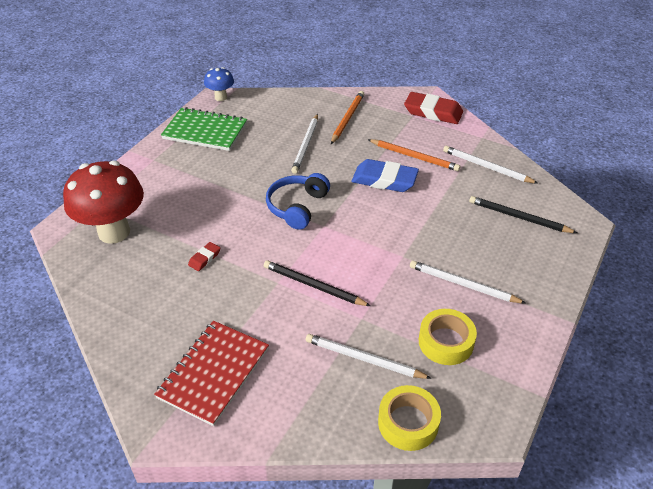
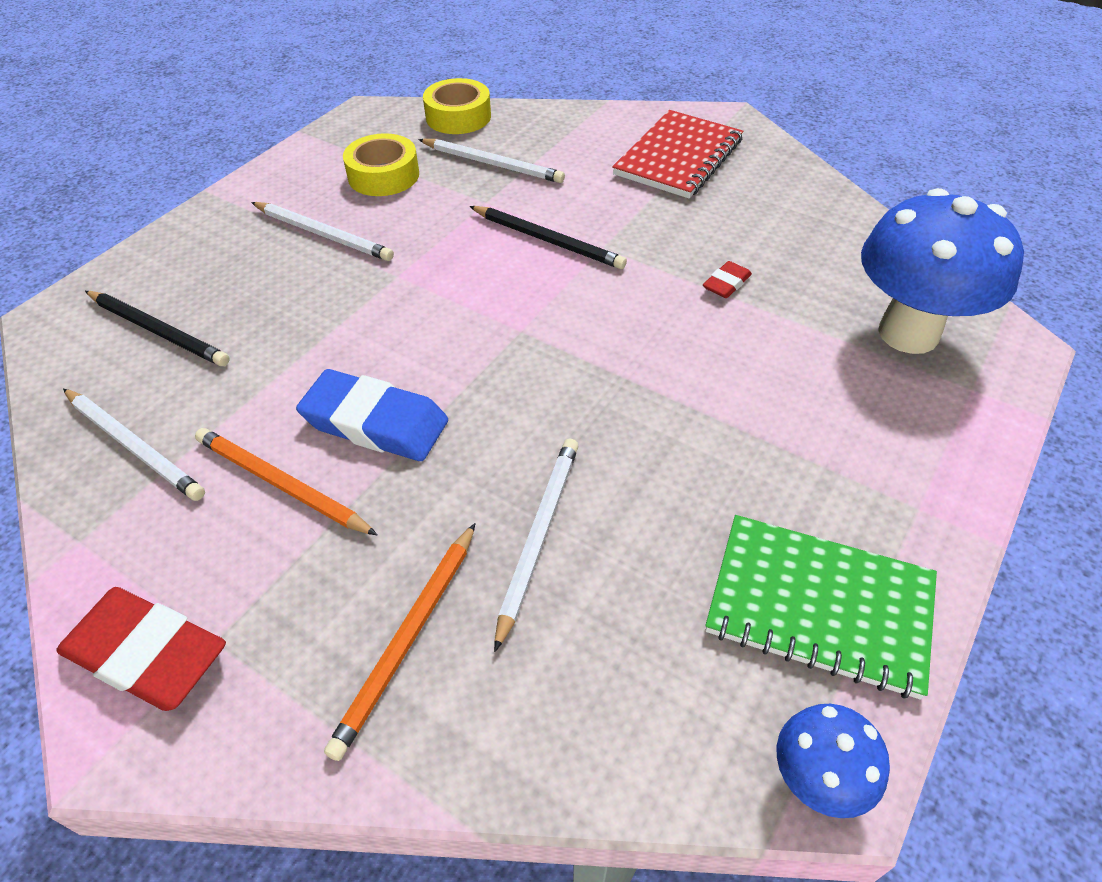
camera: 175 degrees left, 5 degrees up
red mushroom [63,161,144,244] -> blue mushroom [861,188,1024,354]
blue headphones [266,173,330,230] -> none

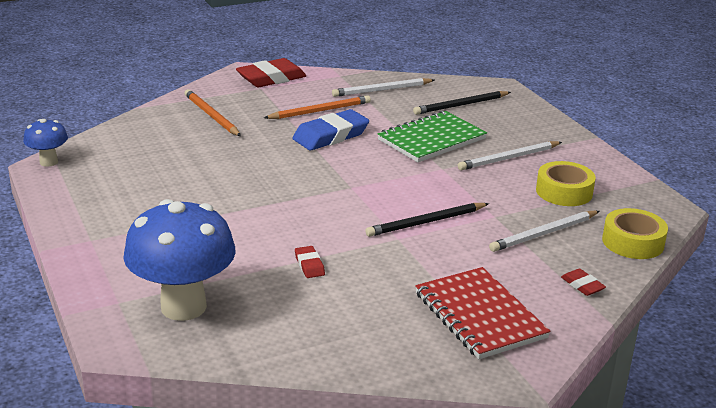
camera: 120 degrees right, 20 degrees down
white pencil [494,439,579,652] -> none
green notebook [705,515,937,699] -> green notebook moved to [377,111,487,162]
none -> red eraser [561,269,606,296]

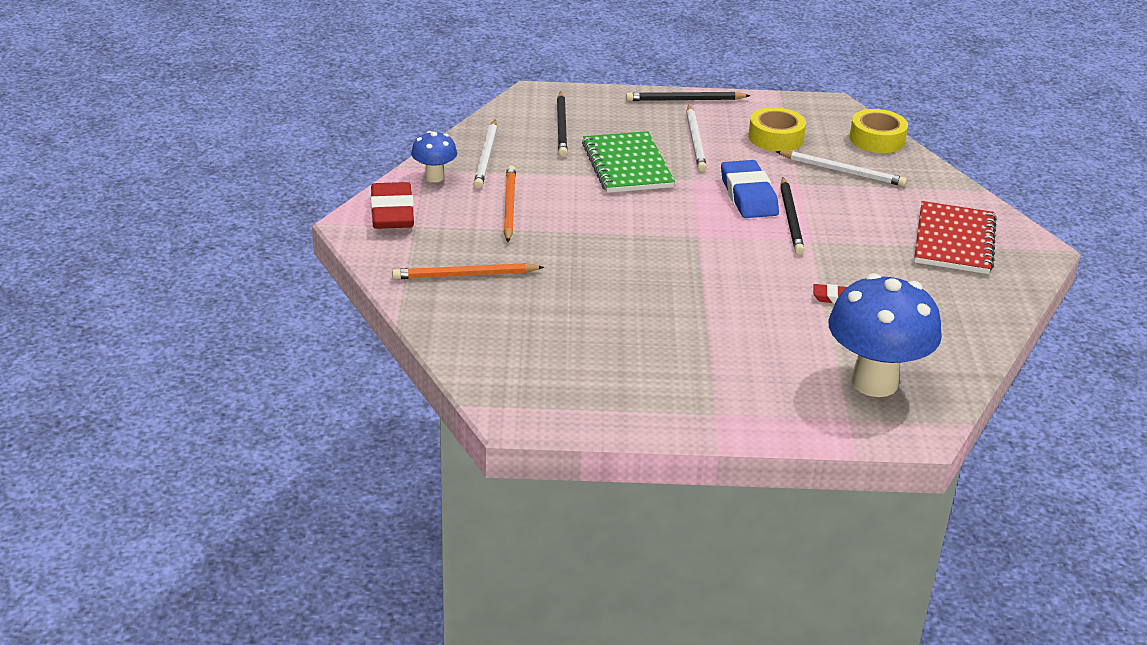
camera: 65 degrees left, 5 degrees up
blue mushroom [23,119,68,167] -> blue mushroom moved to [411,131,457,182]
blue eraser [292,109,369,150] -> blue eraser moved to [721,160,779,218]
red notebook [415,267,551,359] -> red notebook turned 75 degrees counterclockwise [914,201,996,274]
white pencil [489,210,600,252] -> white pencil turned 60 degrees counterclockwise [775,151,907,186]
red eraser [561,269,606,296] -> none
none -> black pencil [626,92,751,101]

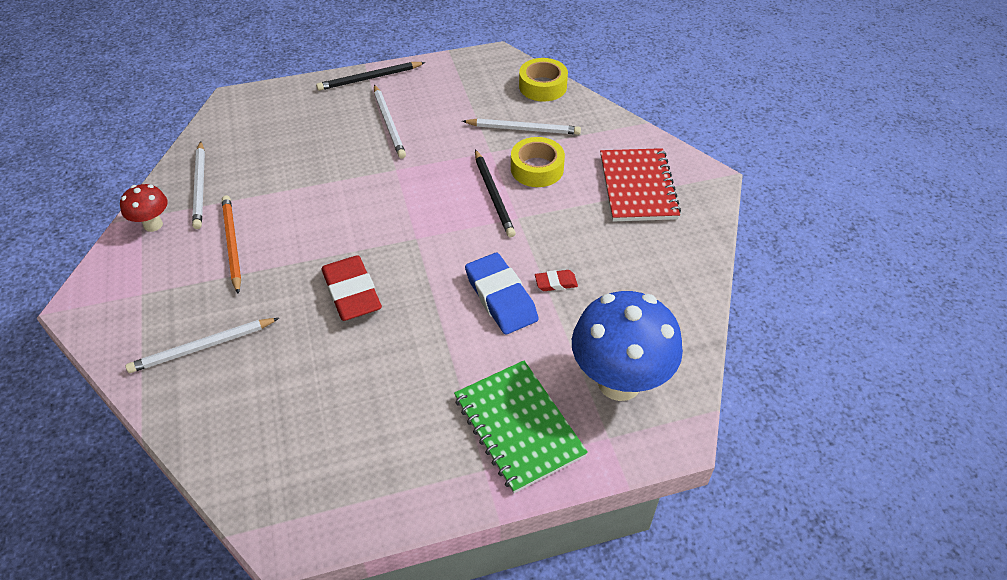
camera: 15 degrees left, 15 degrees up
red eraser [371,182,414,229] -> red eraser moved to [322,255,382,321]
orange pencil [392,263,544,279] -> white pencil [126,318,279,373]
blue mushroom [411,131,457,182] -> red mushroom [120,184,168,232]
black pencil [557,92,568,157] -> none
green notebook [582,131,675,193] -> green notebook moved to [454,361,588,493]
blue eraser [721,160,779,218] -> blue eraser moved to [465,253,539,334]
yellow tape [748,107,806,151] -> yellow tape moved to [511,137,565,187]

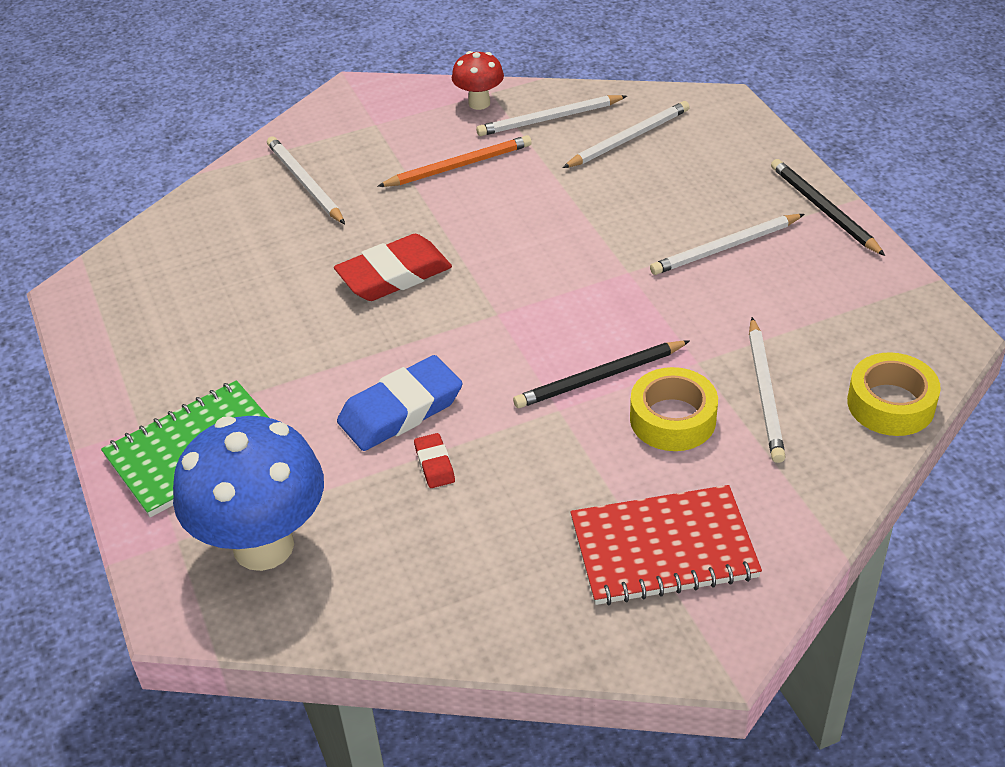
camera: 85 degrees right, 5 degrees down
none -> white pencil [562,101,690,168]

